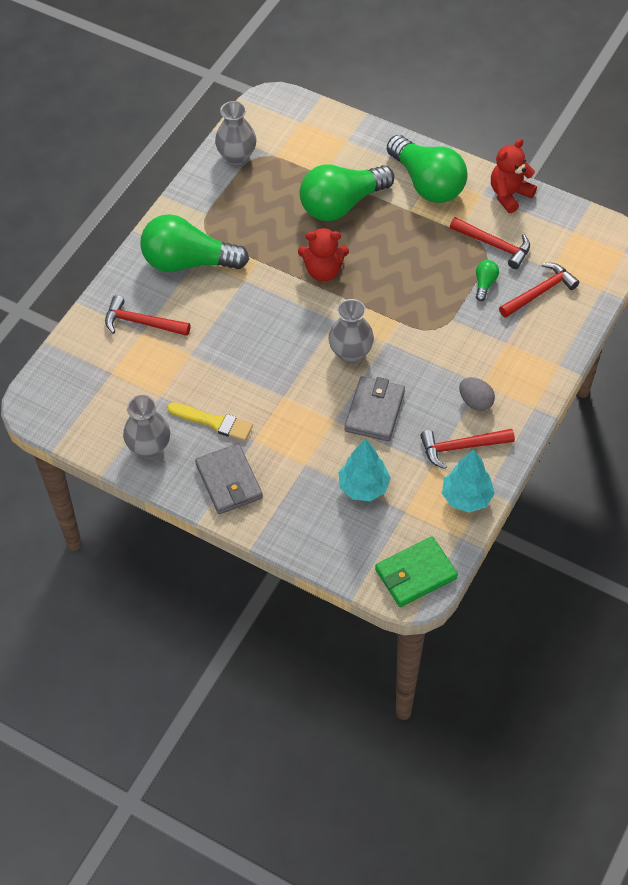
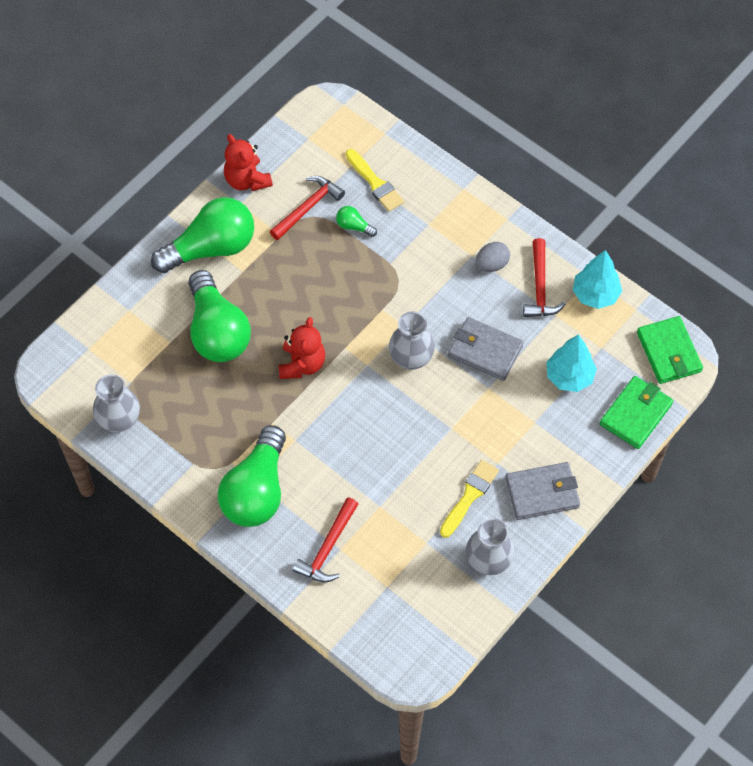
camera: 80 degrees left, 5 degrees up
red hammer [499,263,579,318] -> yellow brush [346,149,404,212]
none -> green wallet [600,376,673,449]

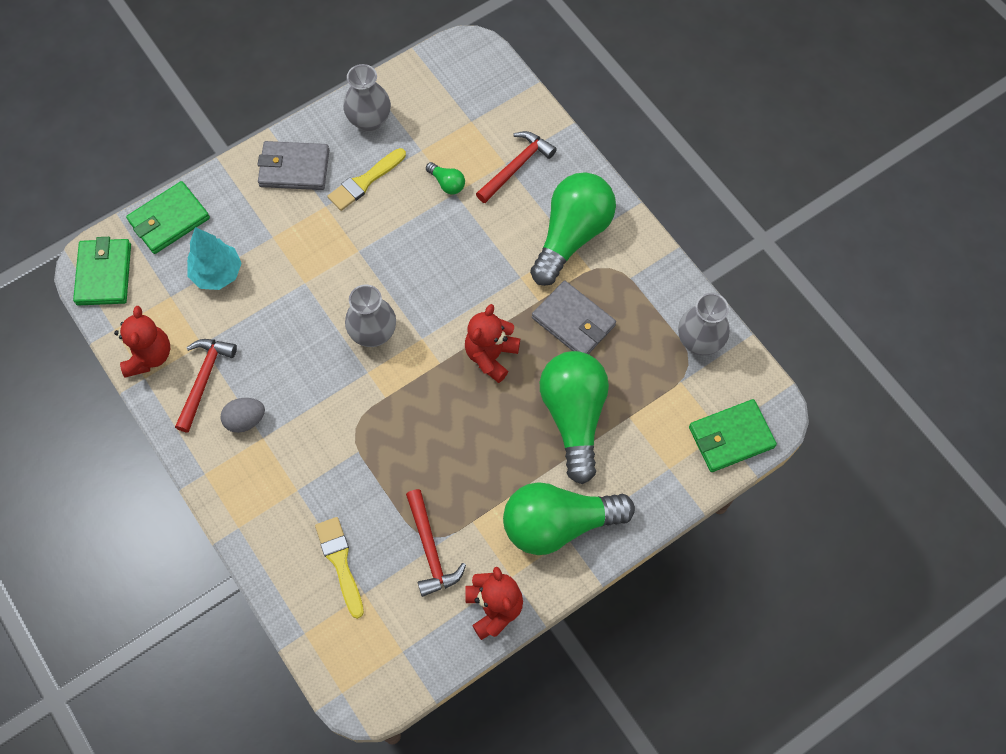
camera: 165 degrees left, 5 degrees up
red hammer [270,176,345,240] -> red hammer turned 75 degrees counterclockwise [406,489,466,597]
green light bulb [336,206,377,237] -> green light bulb moved to [426,162,465,195]
grey wallet [448,317,524,381] -> grey wallet moved to [532,281,616,354]
turquoise tree [573,250,622,309] -> red teddy bear [114,306,170,378]
none -> green wallet [689,399,777,472]

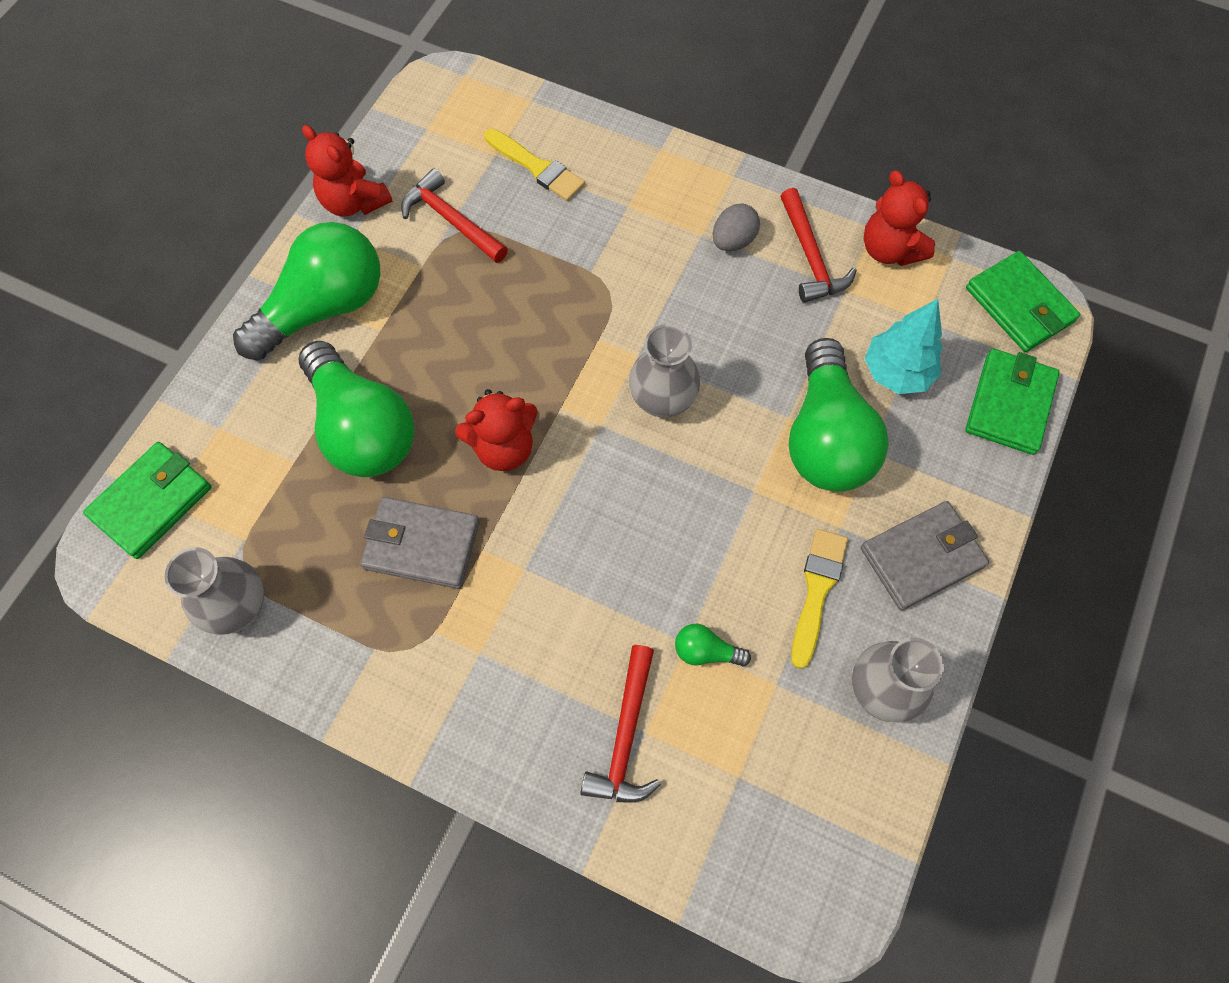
camera: 150 degrees right, 0 degrees up
red teddy bear [465,304,520,383] -> red teddy bear turned 75 degrees clockwise [455,389,538,471]
green light bulb [530,172,616,286] -> green light bulb moved to [789,338,889,492]

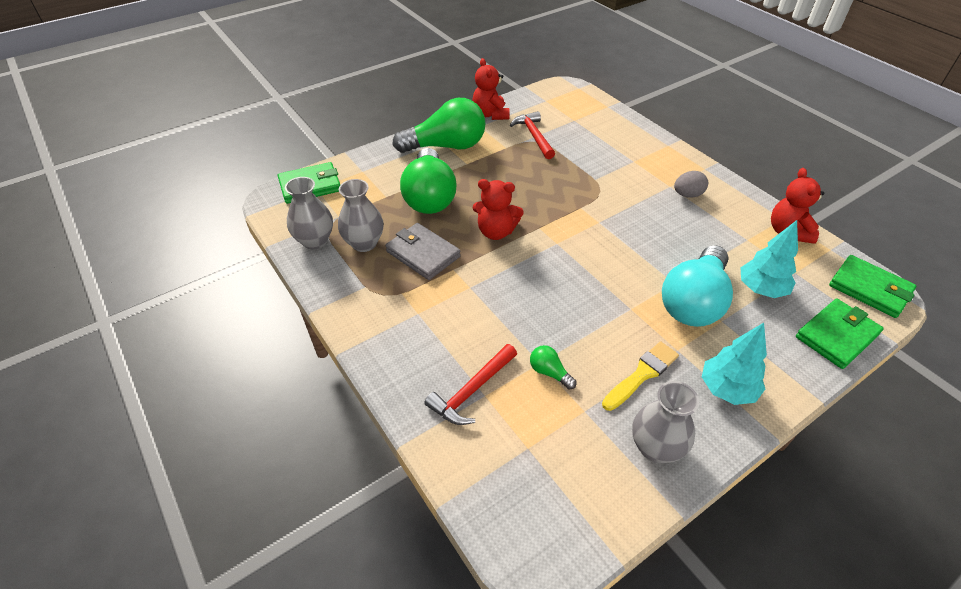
camera: 30 degrees right, 20 degrees down
yellow brush [484,129,585,201] -> none
grey vase [629,324,700,418] -> grey vase moved to [338,179,383,252]
red hammer [781,188,857,303] -> none
green light bulb [789,338,889,492] -> turquoise light bulb [662,245,733,327]
grey wallet [861,501,989,610] -> turquoise tree [702,323,767,405]
green wallet [966,251,1080,352] -> green wallet turned 45 degrees counterclockwise [829,255,916,318]

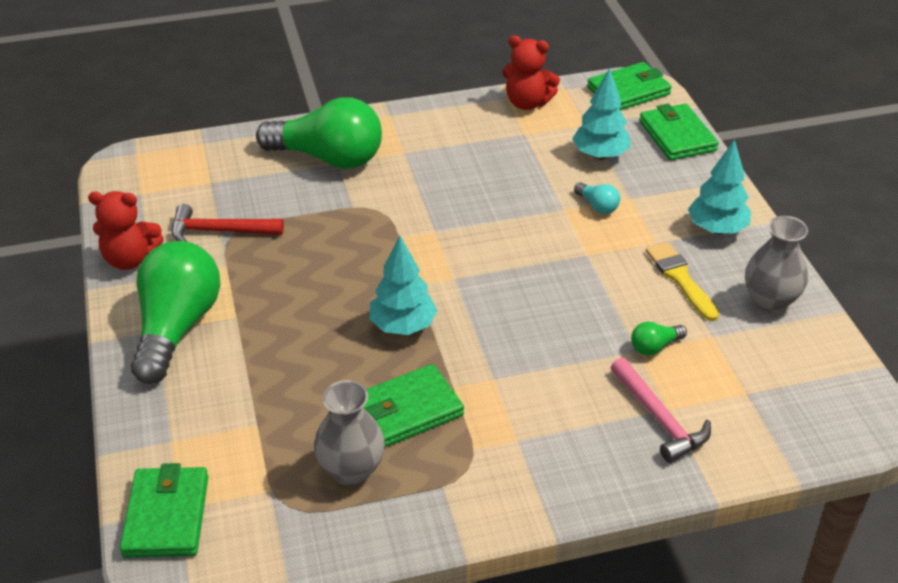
camera: 70 degrees left, 5 degrees down
grey vase [285,177,333,249] -> none
grey wallet [385,223,461,280] -> green wallet [363,364,464,447]
green light bulb [400,148,456,214] -> green light bulb moved to [256,98,382,169]
red hammer [424,344,517,425] -> pink hammer [611,357,711,463]
red teddy bear [473,179,524,240] -> turquoise tree [369,236,438,335]
turquoise light bulb [662,245,733,327] -> turquoise light bulb [574,182,620,214], size x0.41
grey egg [674,171,708,198] -> none

